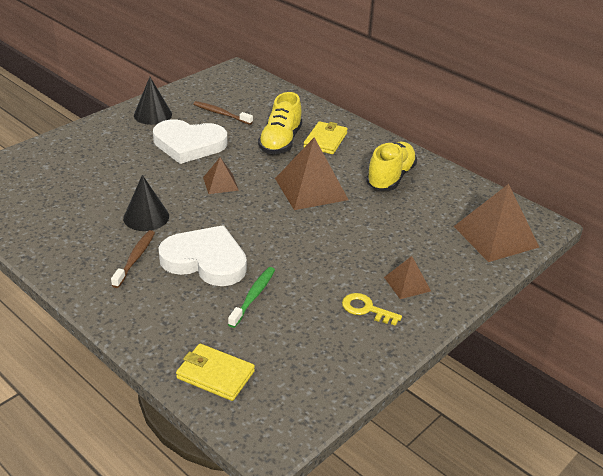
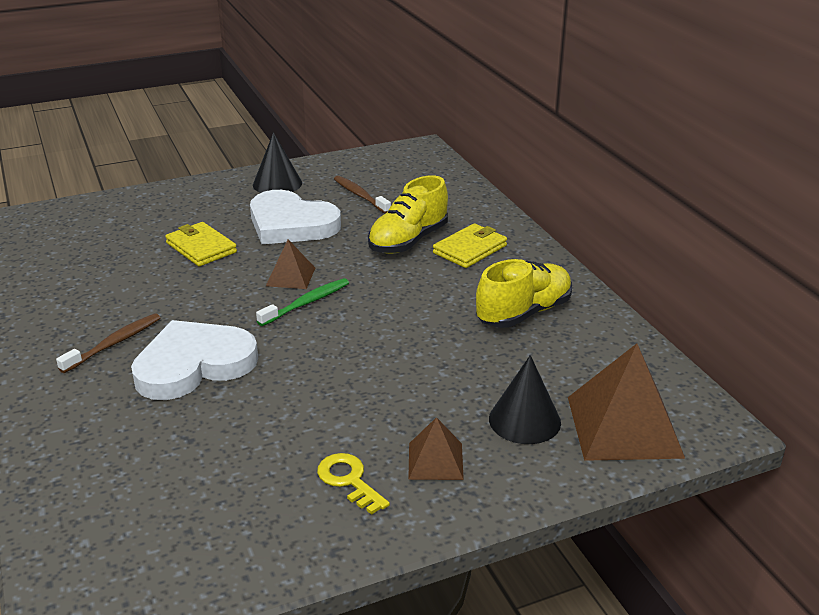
camera: 25 degrees right, 5 degrees down
black cone [123,175,169,231] -> black cone moved to [489,355,561,444]
white heart [159,225,247,286] -> white heart turned 75 degrees counterclockwise [131,320,258,400]
yellow wallet [176,344,255,401] -> yellow wallet moved to [165,222,237,266]
green toothbrush [228,267,275,328] -> green toothbrush moved to [256,278,349,326]
brown pyramid [275,137,349,210] -> none

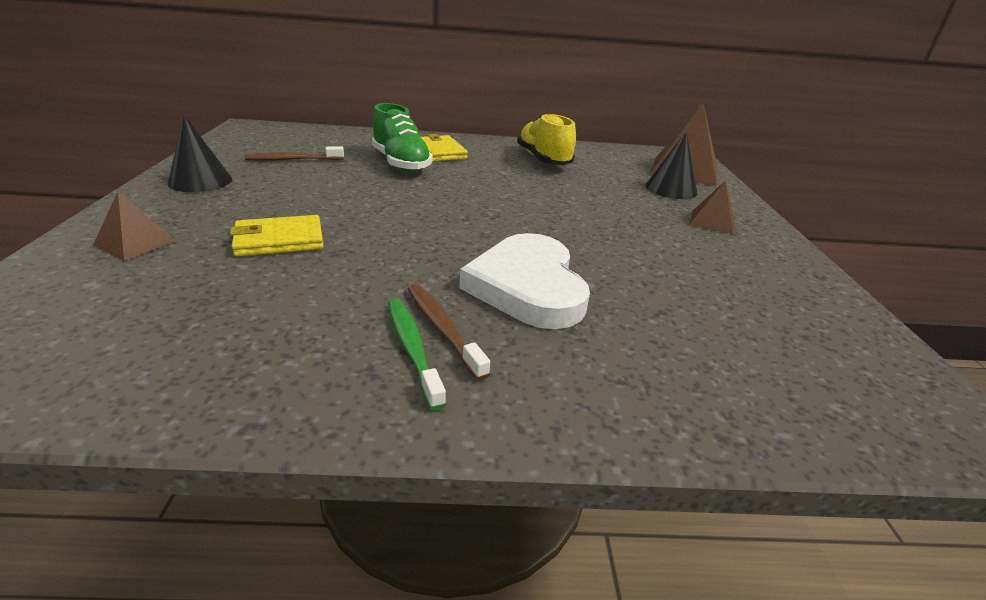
camera: 70 degrees left, 0 degrees up
white heart [250,190,341,244] -> none
green toothbrush [256,278,349,326] -> green toothbrush moved to [388,298,446,411]
brown pyramid [266,239,315,289] -> brown pyramid moved to [93,192,176,261]
yellow key [317,453,390,515] -> none
yellow shoe [368,176,448,254] -> green shoe [372,103,433,172]

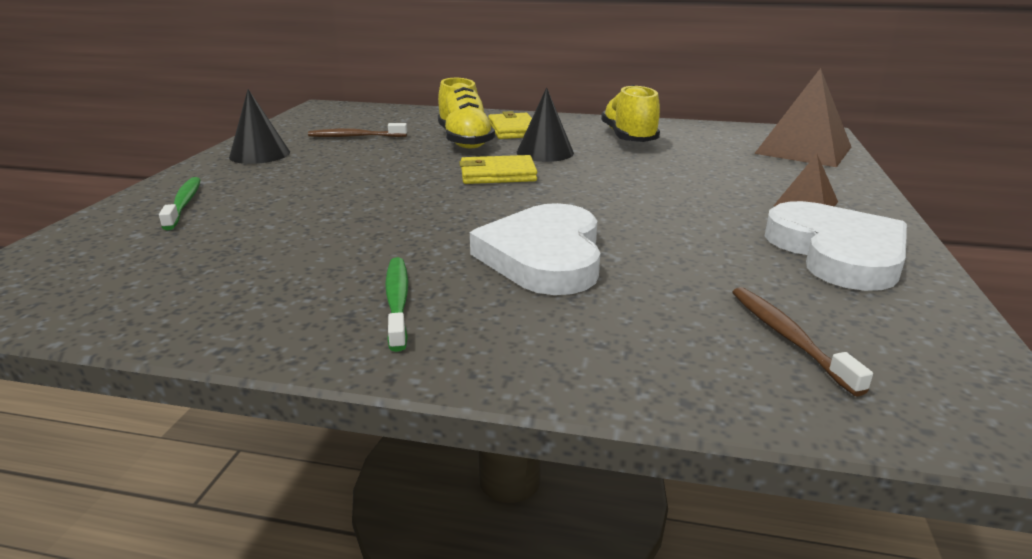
camera: 15 degrees right, 5 degrees down
brown pyramid [93,192,176,261] -> green toothbrush [159,177,201,230]
yellow wallet [230,215,324,257] -> yellow wallet moved to [459,155,537,184]
green shoe [372,103,433,172] -> yellow shoe [438,78,495,148]
brown toothbrush [408,284,490,381] -> brown toothbrush moved to [732,287,873,397]
black cone [645,132,698,199] -> black cone moved to [517,87,574,162]
none -> white heart [765,201,907,291]

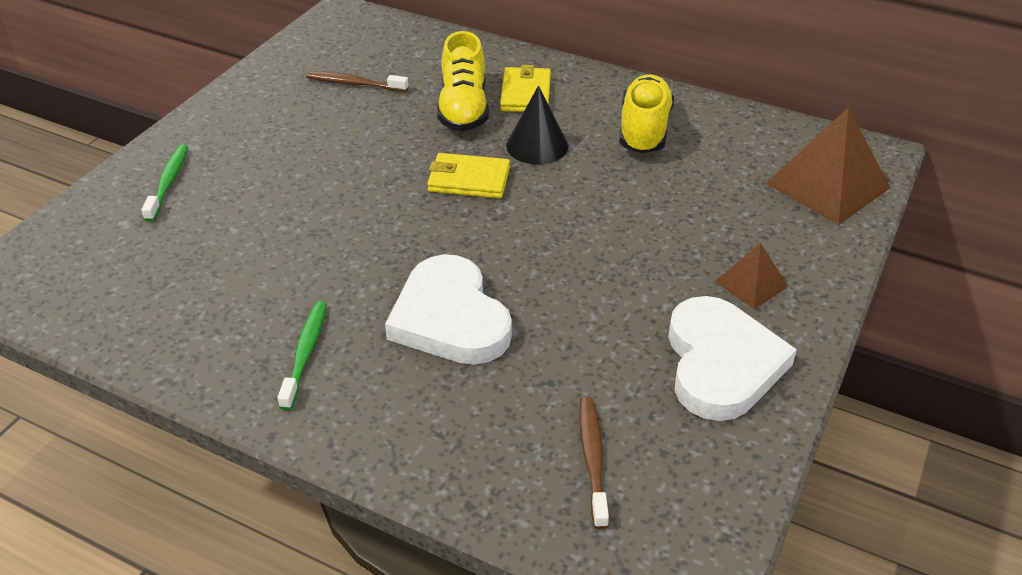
camera: 15 degrees right, 15 degrees up
black cone [229,89,290,164] -> none
white heart [470,203,600,295] -> white heart turned 45 degrees counterclockwise [385,254,512,365]

